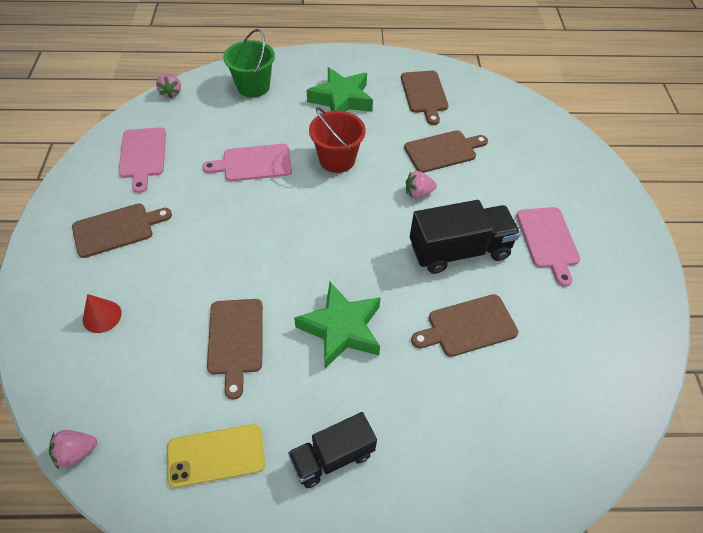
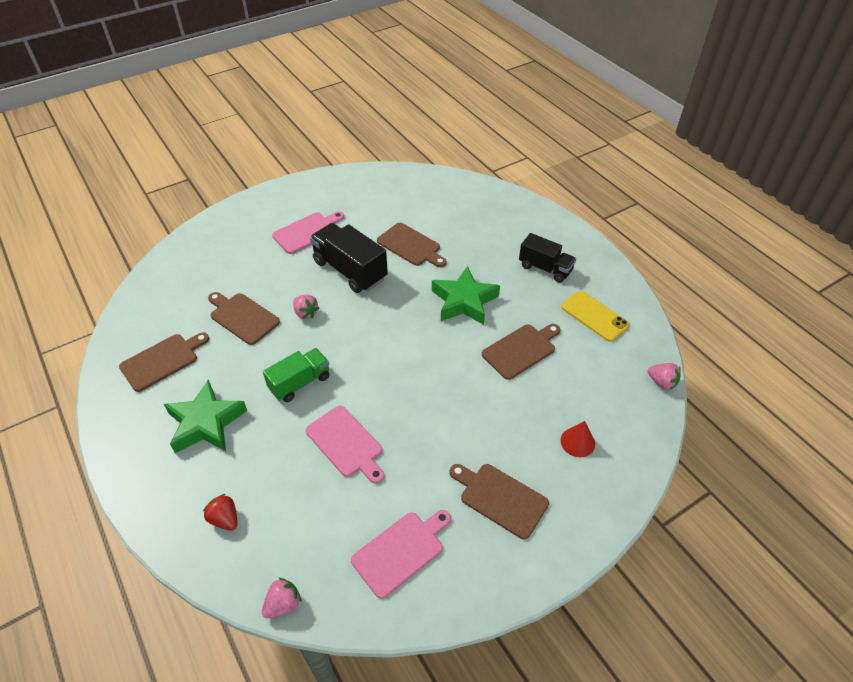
camera: 120 degrees left, 5 degrees down
green bucket [223,29,275,97] -> red strawberry [203,494,238,530]
red bucket [309,107,366,173] -> green truck [263,348,329,402]

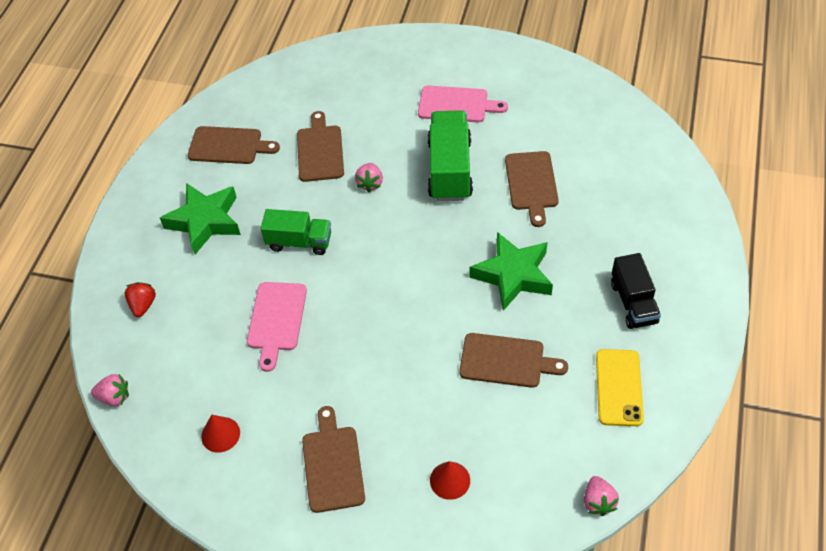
camera: 50 degrees right, 5 degrees up
black truck [310,223,388,293] -> green truck [428,110,473,201]
pink cutting board [351,510,451,599] -> red cone [201,415,240,453]

